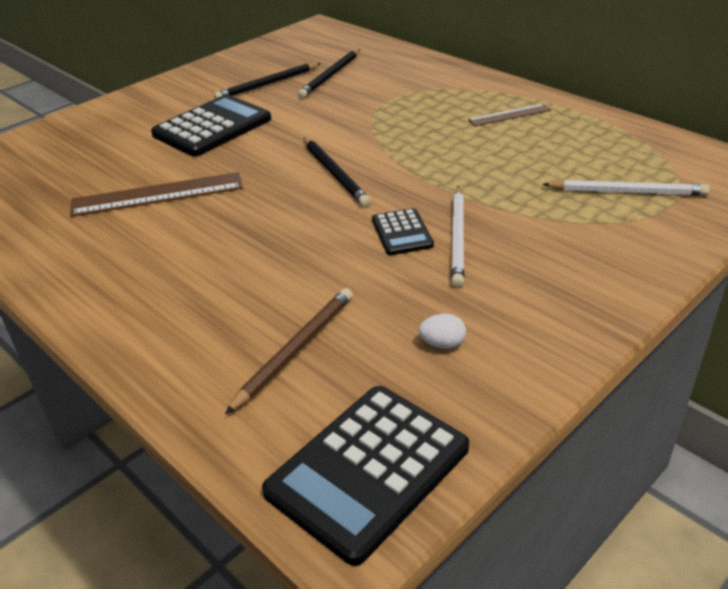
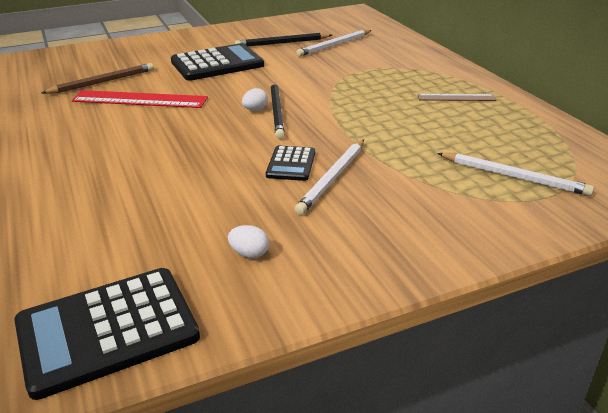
camera: 20 degrees right, 5 degrees down
brown ruler [70,172,243,217] -> red ruler [72,90,208,108]
brown pencil [225,288,353,414] -> brown pencil moved to [41,63,154,94]
black pencil [298,49,360,98] -> white pencil [296,30,372,56]
none -> white egg [242,88,268,111]

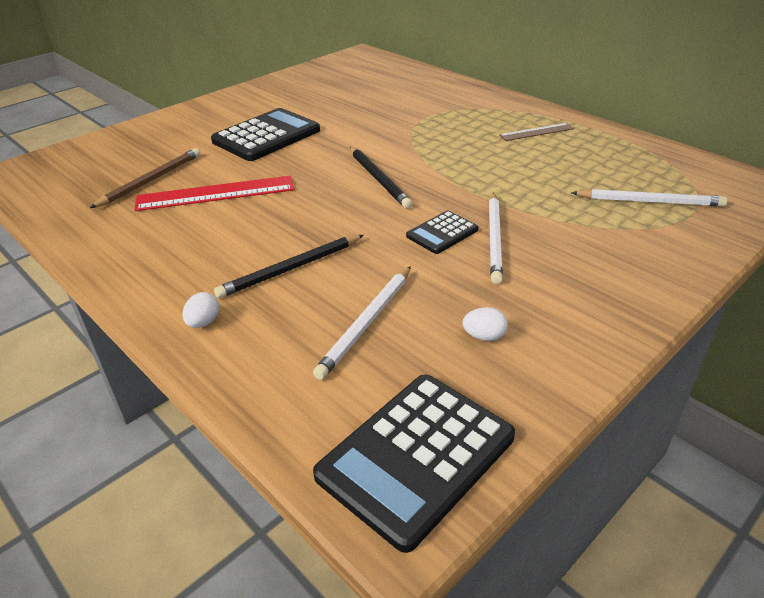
camera: 20 degrees left, 5 degrees up
black pencil [235,33,332,47] -> black pencil moved to [214,235,364,298]
white egg [242,88,268,111] -> white egg moved to [182,292,220,328]
black calculator [266,146,315,181] -> black calculator turned 60 degrees clockwise [406,211,478,254]
white pencil [296,30,372,56] -> white pencil moved to [313,266,411,380]

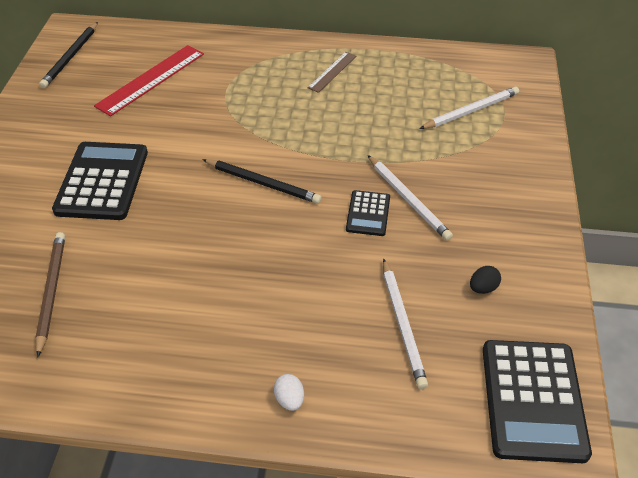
camera: 40 degrees left, 10 degrees up
red ruler [135,175,294,211] -> red ruler moved to [94,45,204,116]
black pencil [214,235,364,298] -> black pencil moved to [39,22,98,88]
white egg [462,307,508,341] -> black egg [470,266,501,294]

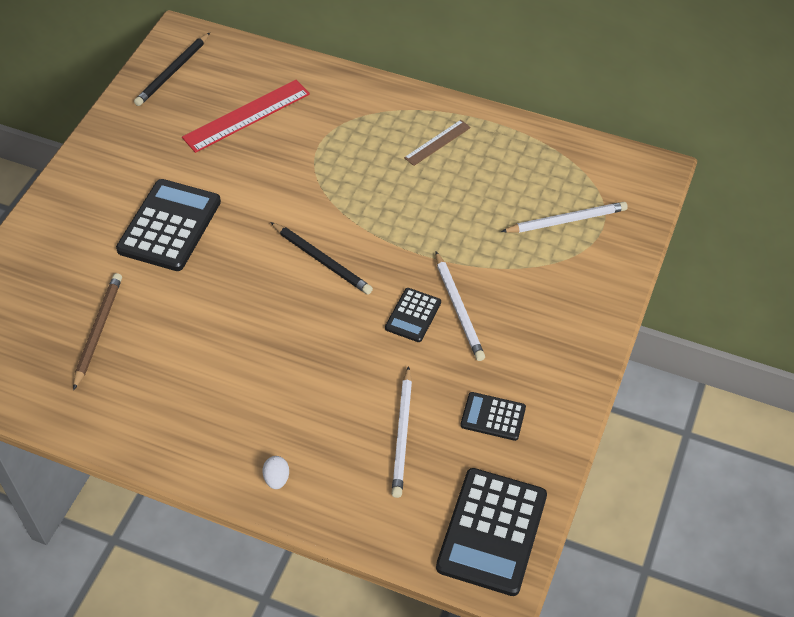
camera: 15 degrees right, 5 degrees up
black egg [470,266,501,294] -> black calculator [460,392,526,441]

